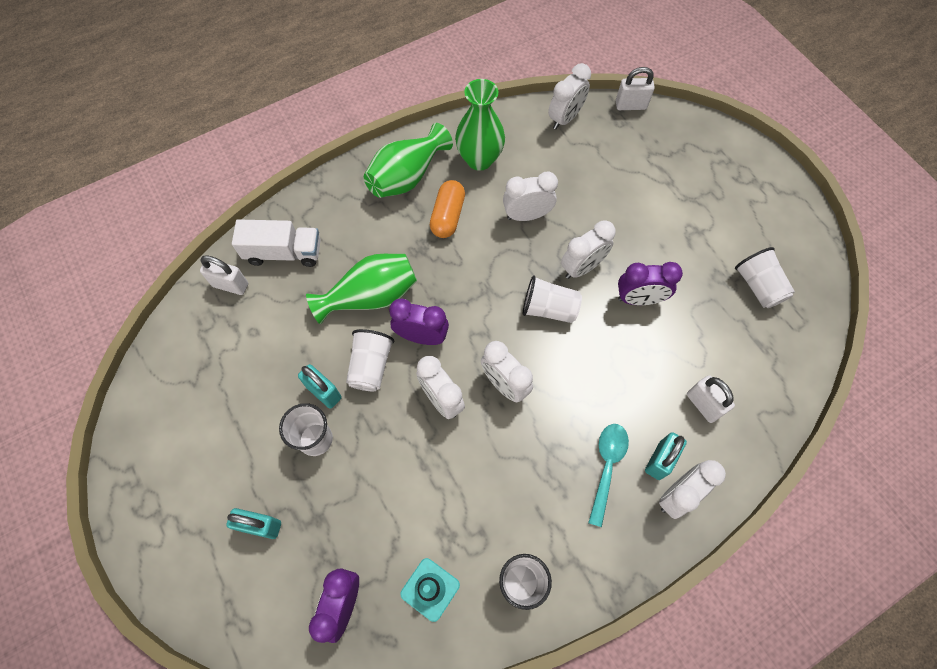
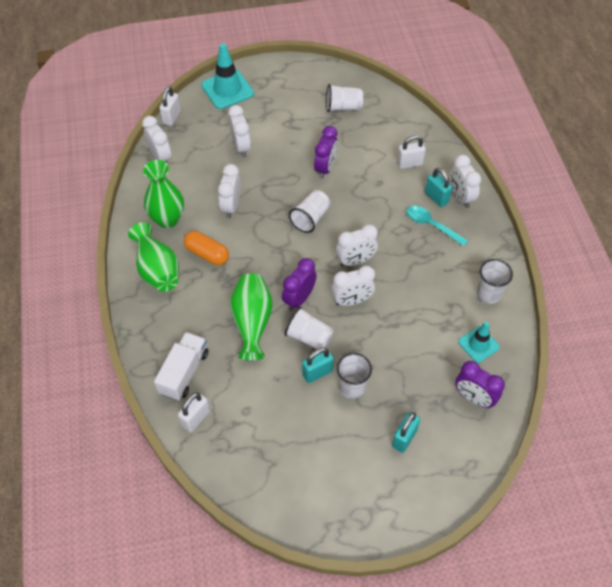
camera: 70 degrees left, 10 degrees down
white clock [561,220,616,279] -> white clock moved to [228,105,251,158]
none -> turquoise traffic cone [201,43,254,109]

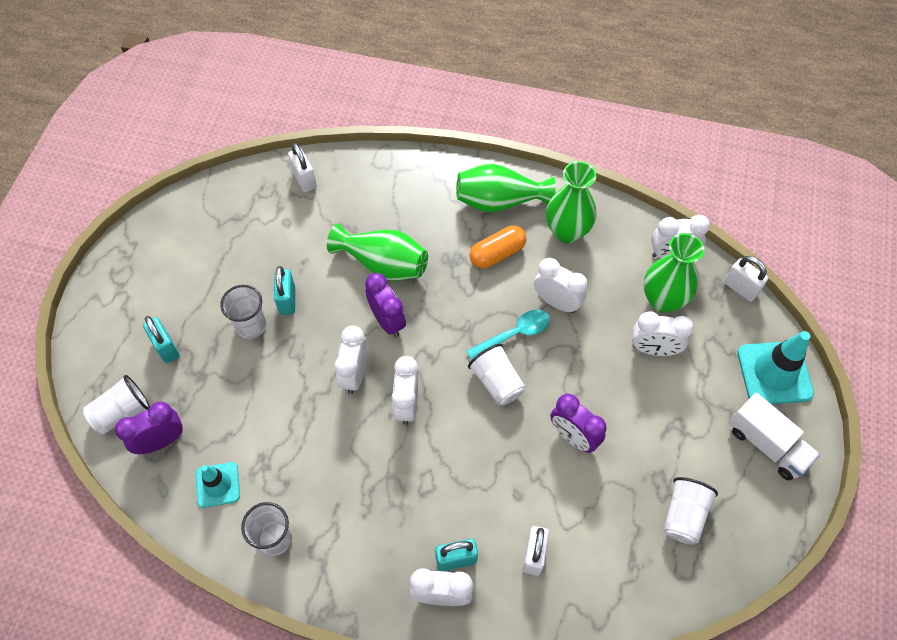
camera: 115 degrees right, 5 degrees up
white truck [154,332,209,401] -> white truck moved to [729,393,820,480]
white cup [285,307,334,349] -> white cup moved to [83,375,150,434]
turquoise spoon [406,206,468,246] -> turquoise spoon moved to [467,310,550,360]
none -> green vase [644,233,704,313]

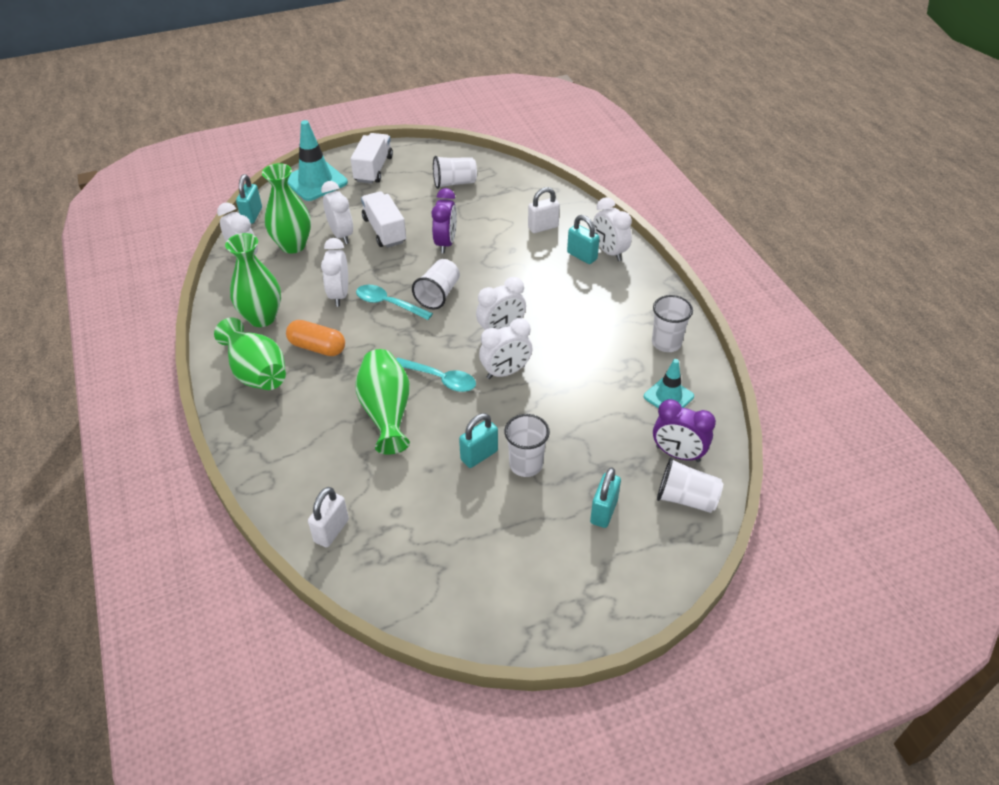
camera: 125 degrees left, 15 degrees down
purple clock [365,273,406,337] -> turquoise spoon [396,358,476,392]
white padlock [724,256,768,302] -> turquoise padlock [236,174,262,224]
none -> white truck [361,191,406,248]

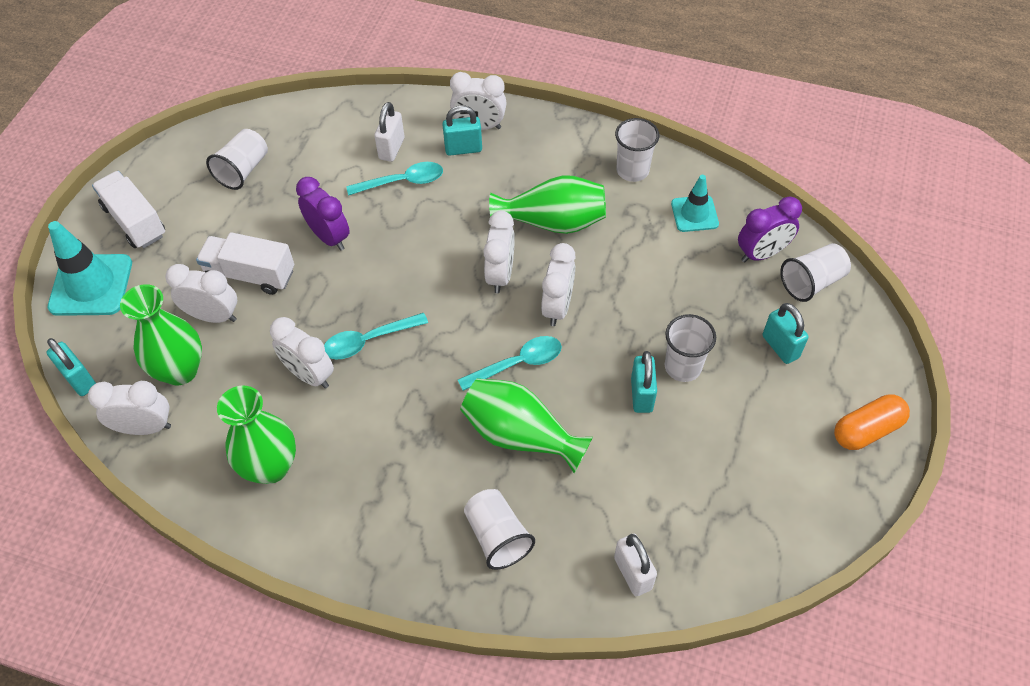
camera: 50 degrees left, 10 degrees up
green vase [214,317,286,390] -> green vase moved to [489,175,606,234]
orange capsule [286,320,345,356] -> orange capsule moved to [834,394,910,450]
white cup [412,259,460,310] -> white cup moved to [464,489,535,570]
none -> turquoise spoon [346,162,443,196]

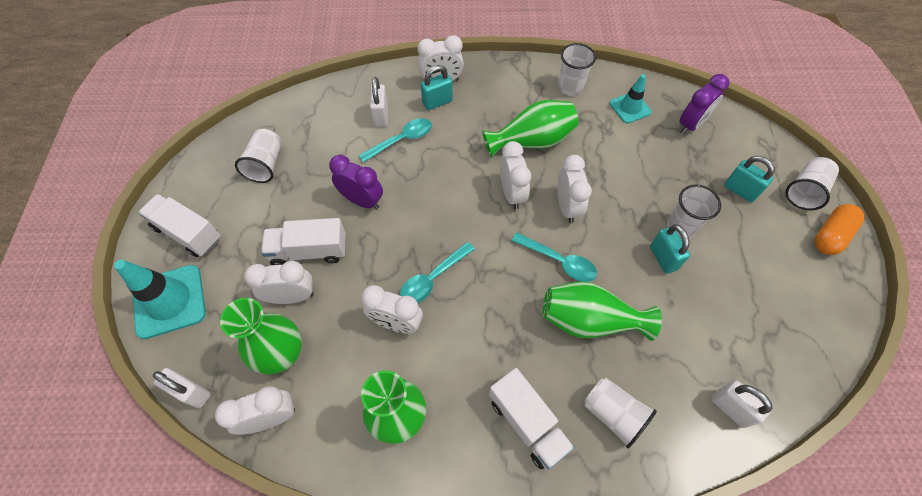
camera: 20 degrees left, 5 degrees up
turquoise padlock [47,338,96,396] -> white padlock [153,368,211,408]
turquoise spoon [458,336,562,391] -> turquoise spoon turned 75 degrees clockwise [511,232,597,282]
white cup [780,243,851,302] -> white cup moved to [785,157,839,211]
none -> white truck [489,368,575,470]

